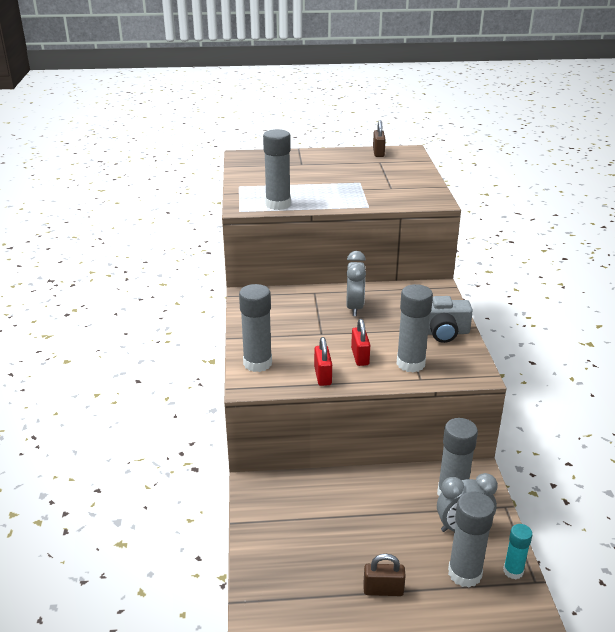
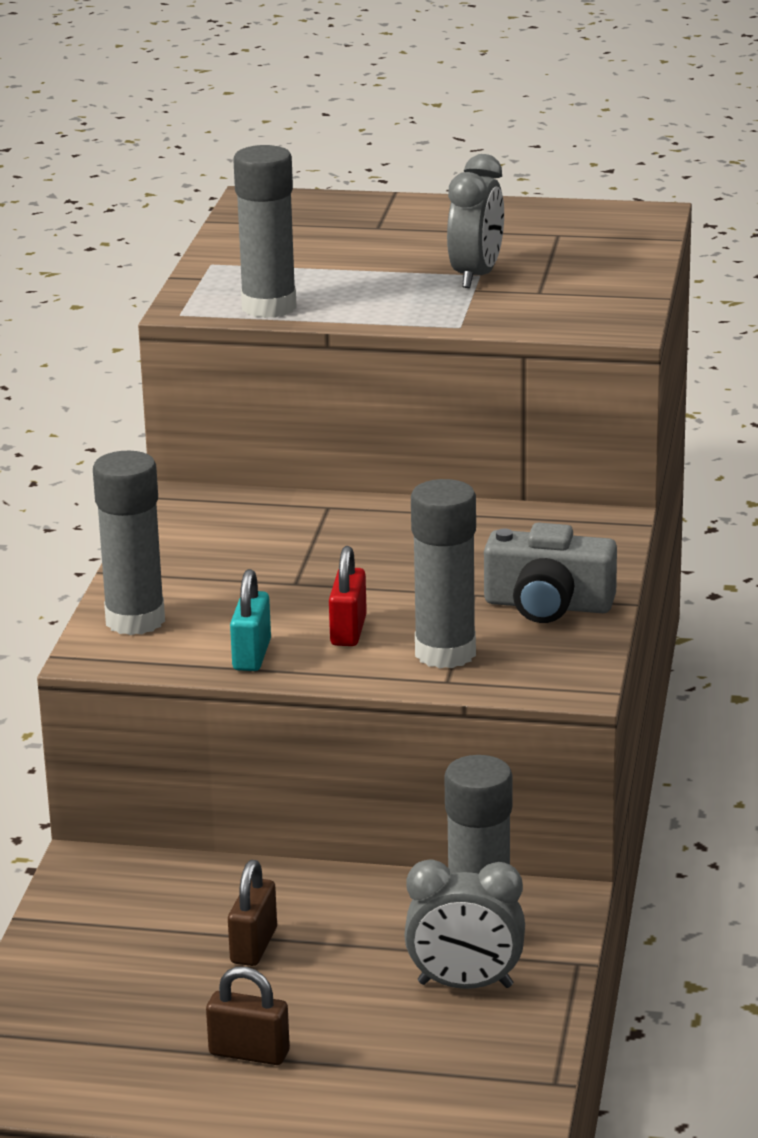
camera: 15 degrees right, 5 degrees down
red padlock [314,337,332,386] -> turquoise padlock [230,569,271,671]
grey clock [346,251,366,316] -> grey clock moved to [447,154,504,288]
brown padlock [373,120,386,157] -> brown padlock moved to [228,860,277,966]
grey glue stick [448,491,495,588] -> none
turquoise glue stick [503,524,533,579] -> none

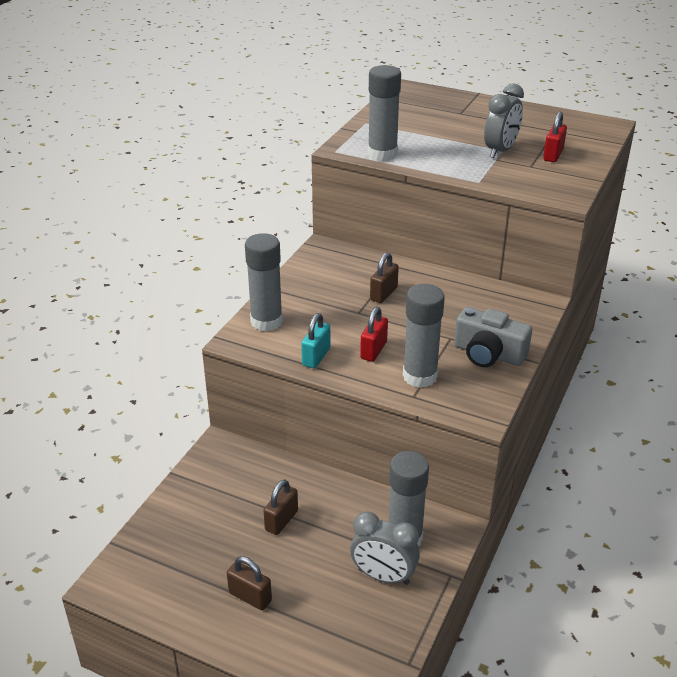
camera: 15 degrees right, 10 degrees up
none -> brown padlock [370,252,399,303]
none -> red padlock [543,112,567,162]

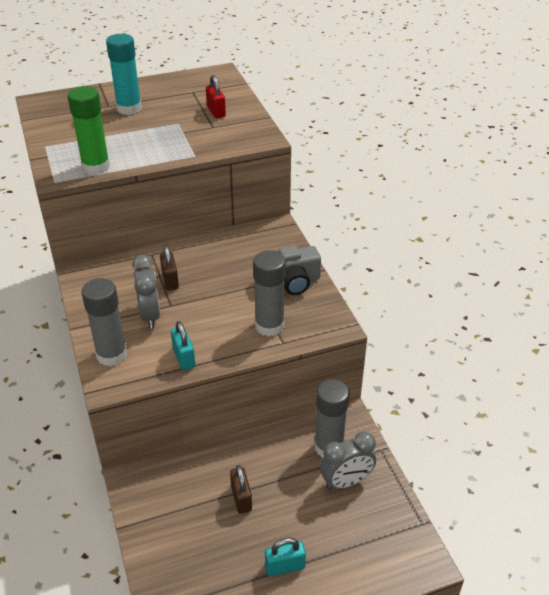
camera: 45 degrees left, 5 degrees up
brown padlock [227,556,272,610] -> turquoise padlock [265,538,306,576]
red padlock [360,307,388,362] -> none
grey glue stick [368,65,401,161] -> green glue stick [68,86,110,175]
grey clock [484,84,524,158] -> grey clock moved to [132,255,160,328]
none -> turquoise glue stick [106,34,142,115]

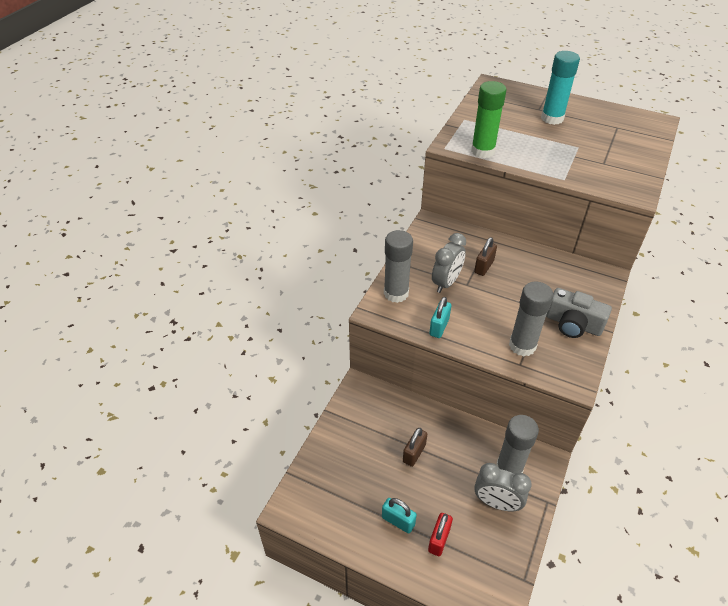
camera: 45 degrees right, 5 degrees up
red padlock [206,75,226,118] -> red padlock moved to [428,513,453,556]

